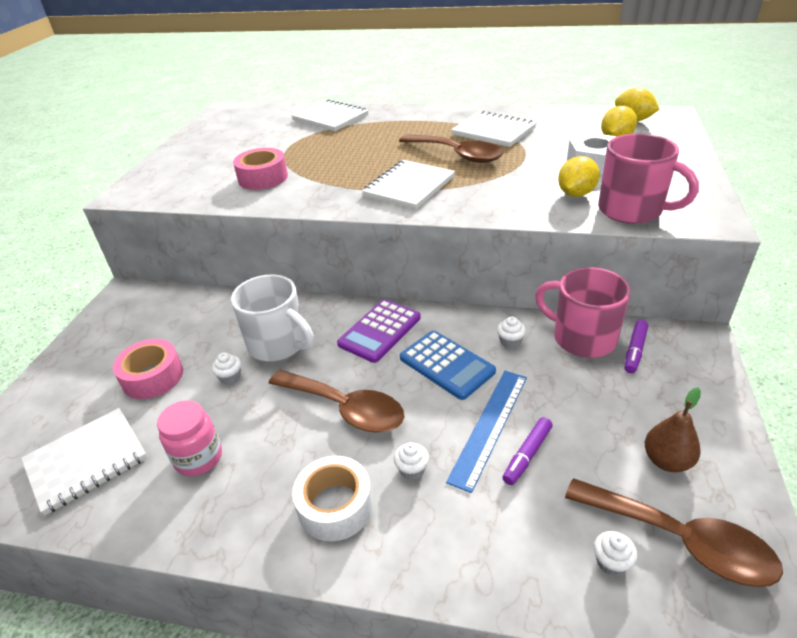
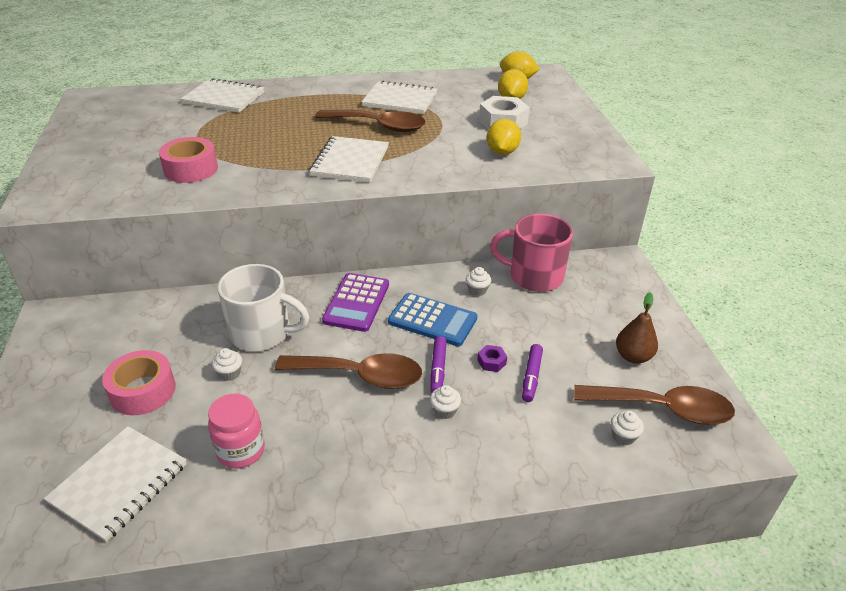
camera: 25 degrees left, 0 degrees up
white tape [292,456,373,541] -> none
blue ruler [446,371,527,493] -> purple nut [477,345,507,372]
pink mug [598,133,699,224] -> none
purple marker [625,320,648,373] -> purple marker moved to [430,336,447,393]

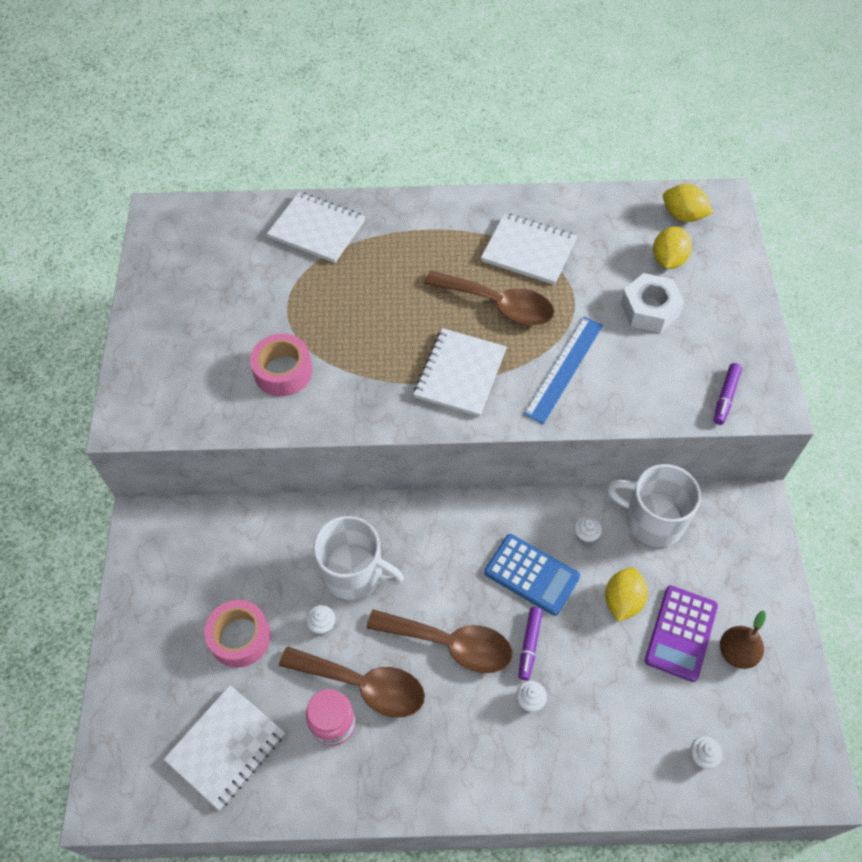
camera: 10 degrees right, 20 degrees up
purple calculator [322,273,389,332] -> purple calculator moved to [645,585,718,682]
purple nut [477,345,507,372] -> none
yellow lemon [487,119,521,155] -> yellow lemon moved to [605,567,648,622]
pink mug [490,214,573,292] -> white mug [607,464,701,547]
purple marker [522,344,543,402] -> purple marker moved to [714,363,742,425]
brown spoon [574,385,735,425] -> brown spoon moved to [279,646,425,717]
none -> blue ruler [524,317,603,424]

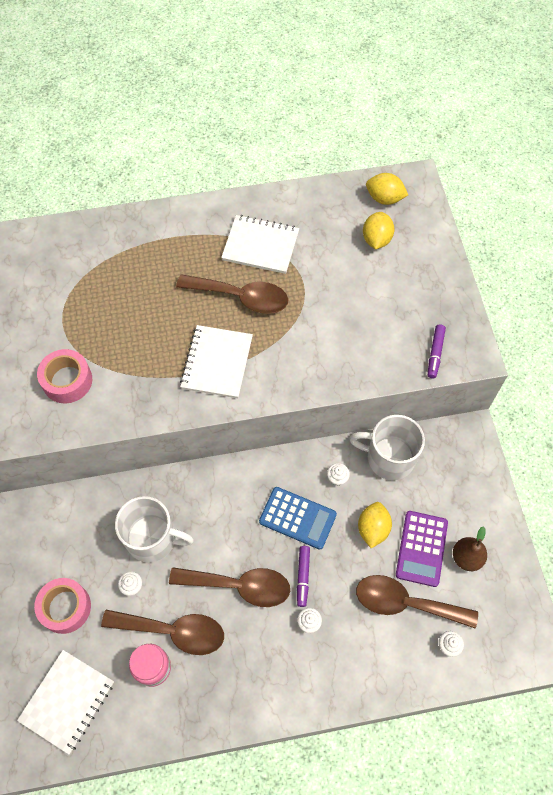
camera: 10 degrees left, 5 degrees up
white notebook [267,192,365,263] -> none
blue ruler [524,317,603,424] -> none
white nut [621,273,684,333] -> none
none -> brown spoon [356,575,478,628]

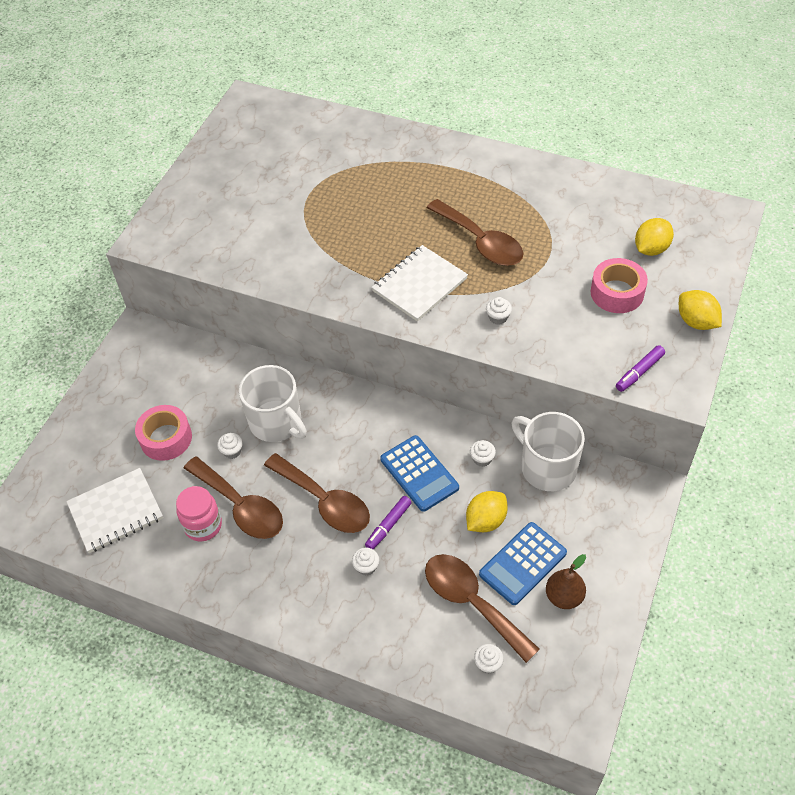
camera: 35 degrees right, 10 degrees down
pink tape [37,349,92,403] -> pink tape moved to [591,258,648,313]
white notebook [221,215,299,274] -> none
yellow lemon [366,173,408,205] -> yellow lemon moved to [679,290,722,330]
purple calculator [396,511,448,587] -> blue calculator [479,522,567,605]
none -> white cupcake [486,297,512,325]

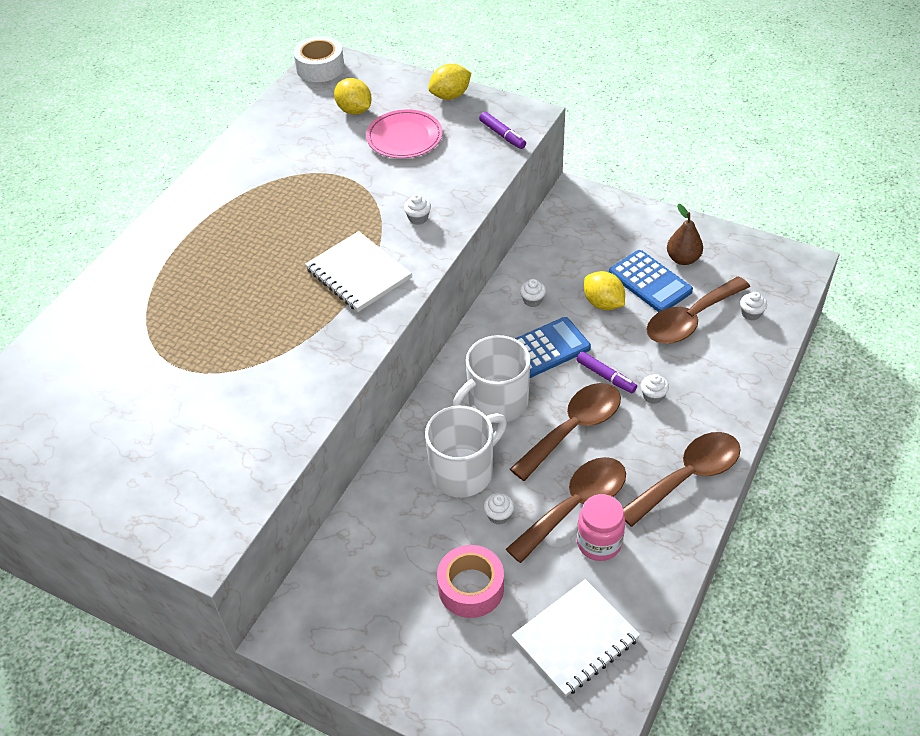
camera: 85 degrees left, 5 degrees down
white notebook [66,468,163,553] -> white notebook turned 75 degrees clockwise [512,579,640,697]
brown spoon [427,199,523,266] -> brown spoon moved to [623,432,741,527]
white mug [512,412,585,491] -> white mug moved to [452,335,530,423]
pink tape [591,258,648,313] -> pink plate [366,110,443,158]
none -> white tape [293,36,345,82]

